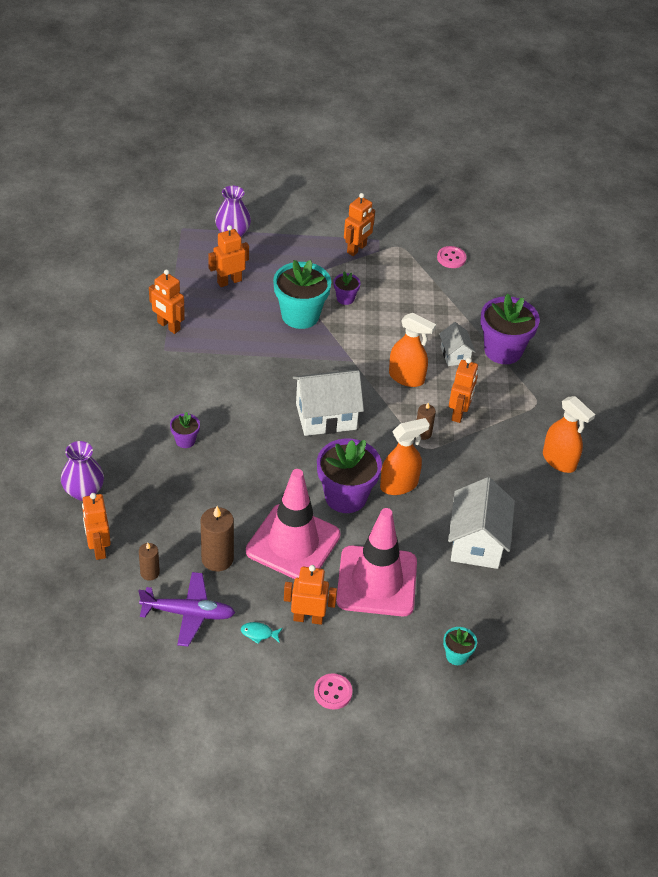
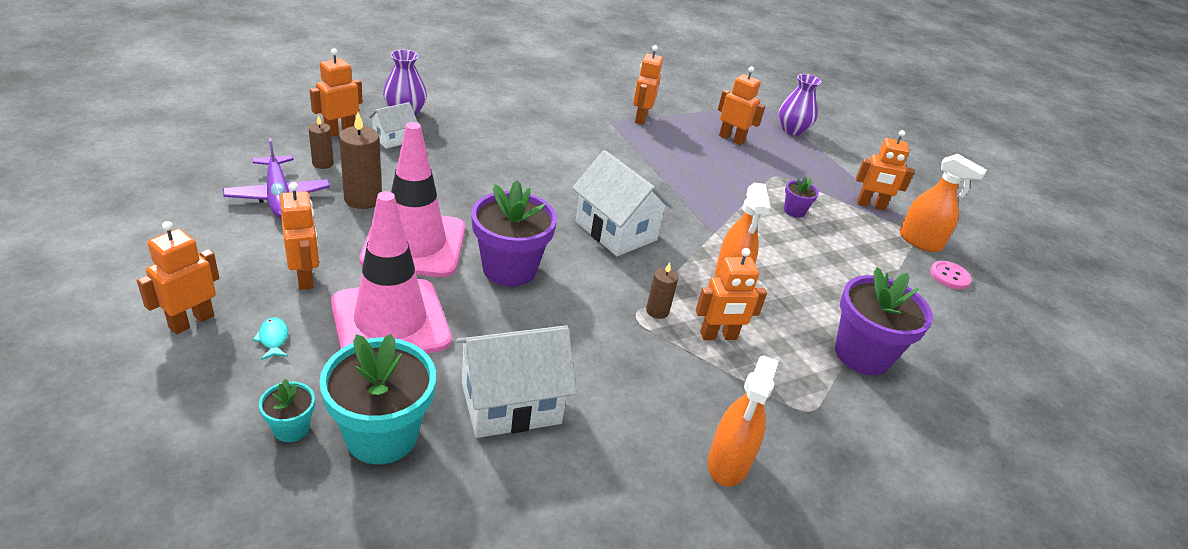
camera: 60 degrees right, 10 degrees down
purple flower pot [170,412,200,448] -> none
turquoise fish [241,622,283,644] -> turquoise fish moved to [252,317,288,360]
turquoise flower pot [273,260,331,329] -> turquoise flower pot moved to [319,334,436,464]
pink button [314,673,353,710] -> orange robot [137,221,219,334]
orange spray bottle [380,418,430,495] -> orange spray bottle moved to [900,154,987,252]
white house [439,322,476,366] -> white house moved to [369,102,418,149]

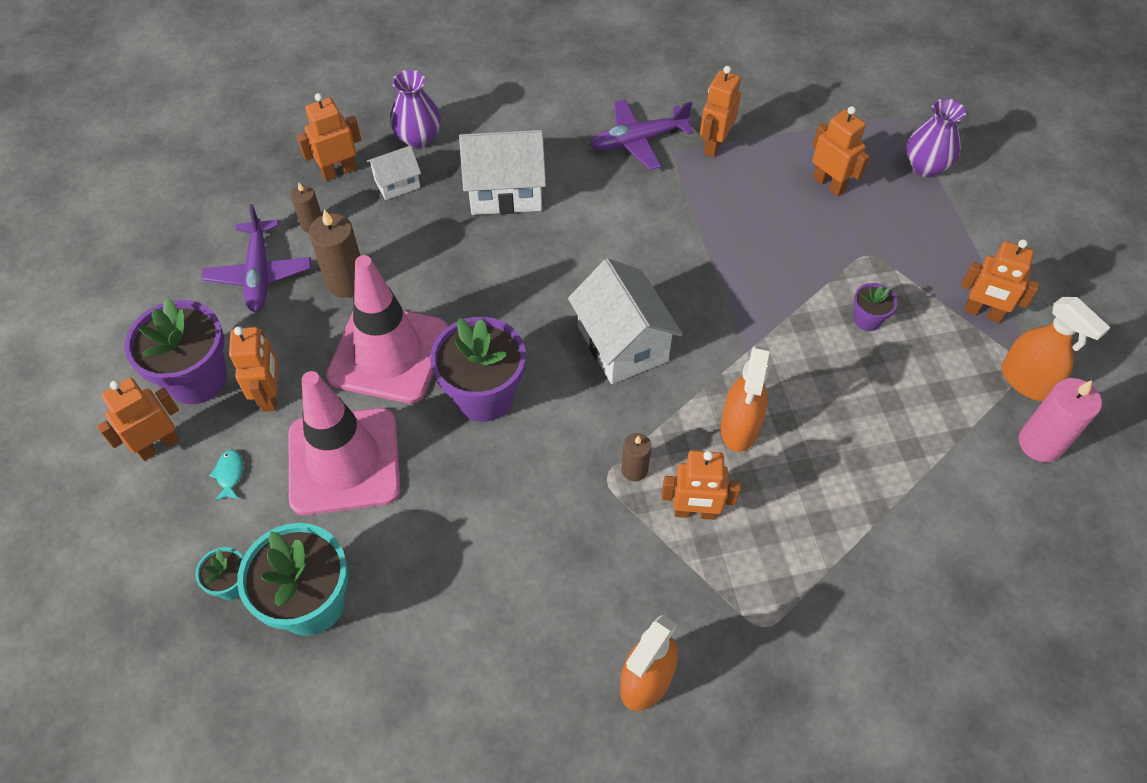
camera: 20 degrees right, 20 degrees up
white house [456,325,577,438] -> white house moved to [459,130,546,215]
purple flower pot [835,267,933,375] -> purple flower pot moved to [124,298,227,404]
pink button [930,261,972,289] -> pink candle [1019,378,1102,462]
none -> purple plane [589,99,694,170]

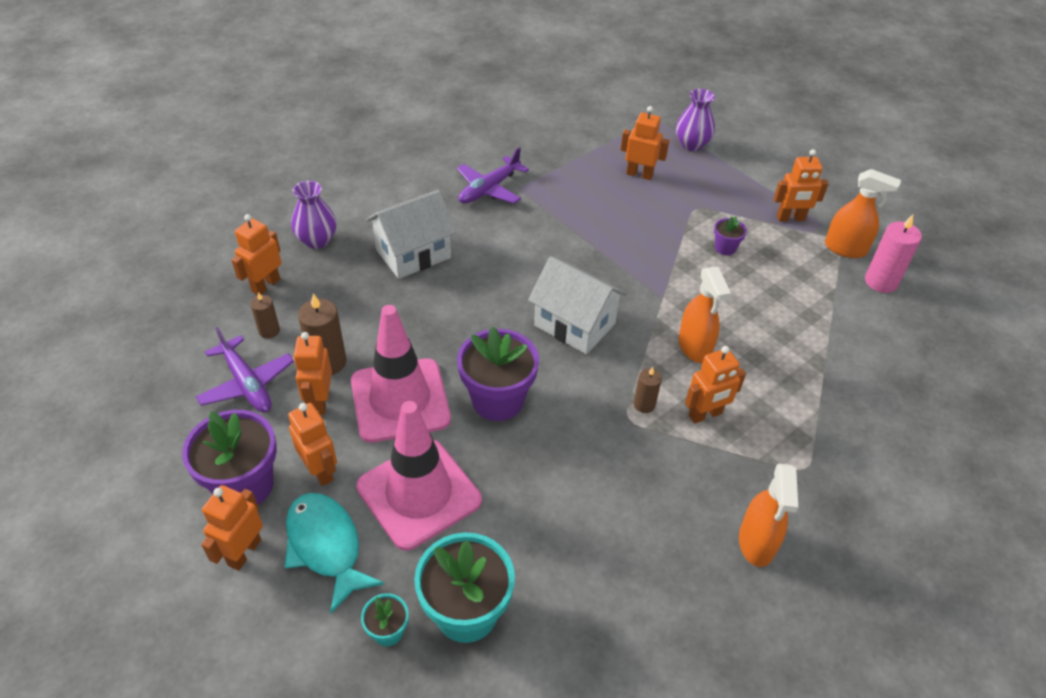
camera: 30 degrees left, 10 degrees down
turquoise fish [209,449,243,501] -> turquoise fish [285,493,384,613], size x2.48
white house [367,146,421,200] -> none
orange robot [700,66,741,157] -> orange robot moved to [293,332,332,415]

